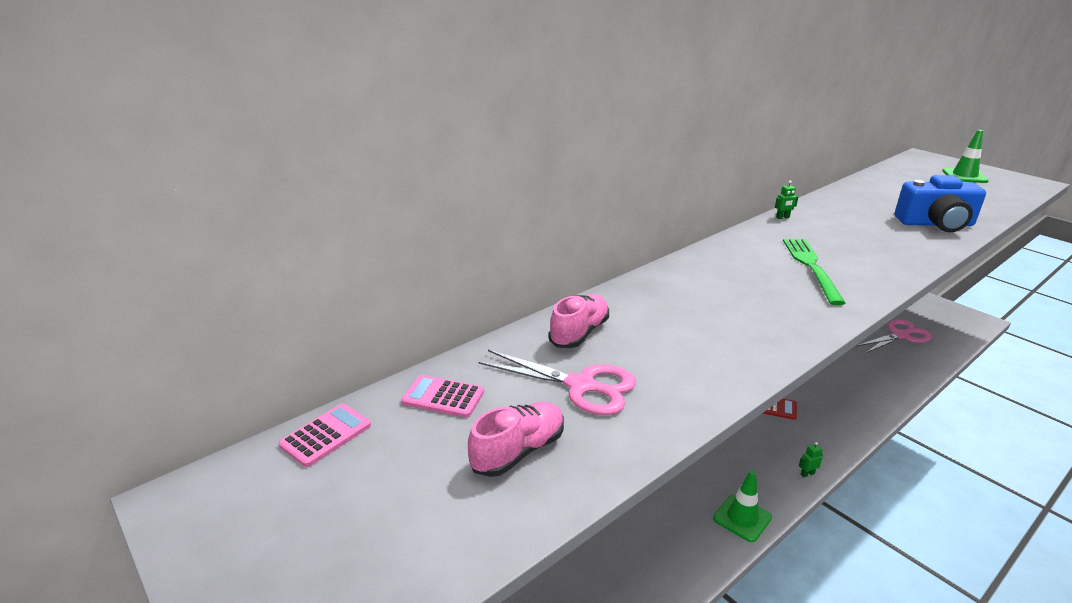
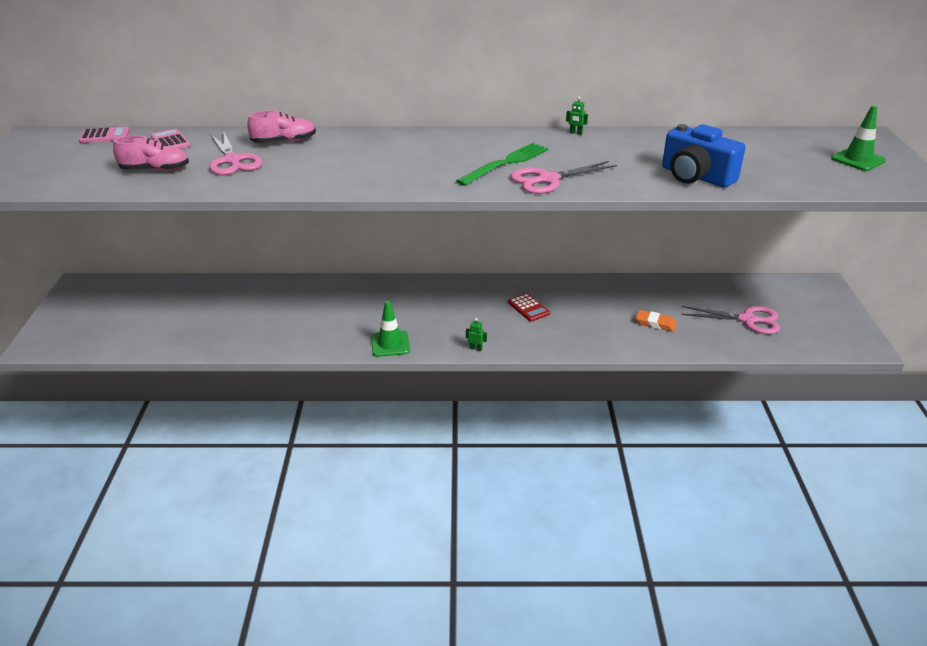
camera: 40 degrees right, 5 degrees up
none -> pink scissors [510,161,617,194]
none -> orange eraser [636,310,677,332]

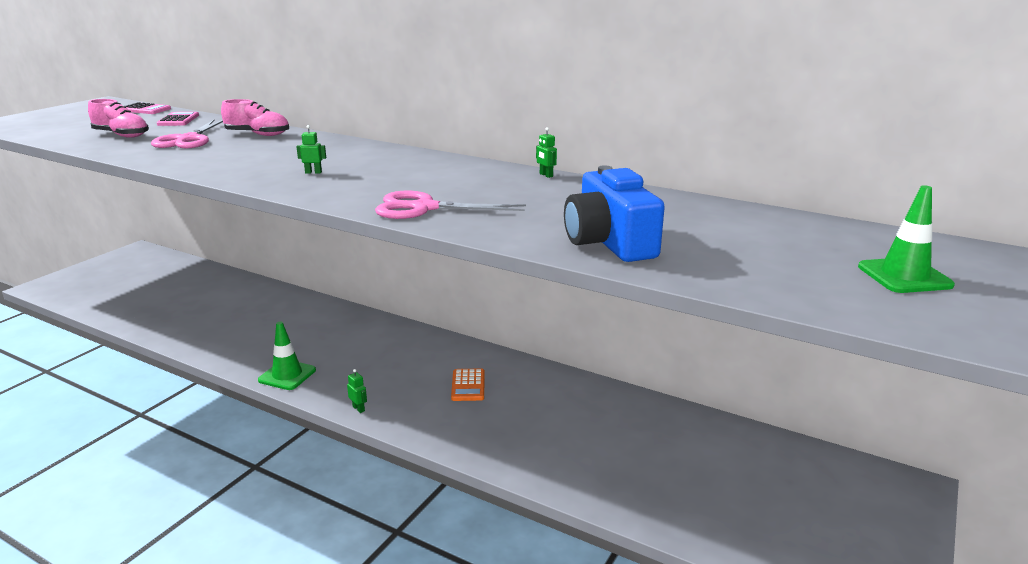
camera: 30 degrees right, 10 degrees down
green fork [456,143,548,186] -> none
red calculator [508,293,550,322] -> orange calculator [451,368,485,401]
orange eraser [636,310,677,332] -> none
pink scissors [681,306,780,334] -> none
none -> green robot [296,125,326,174]

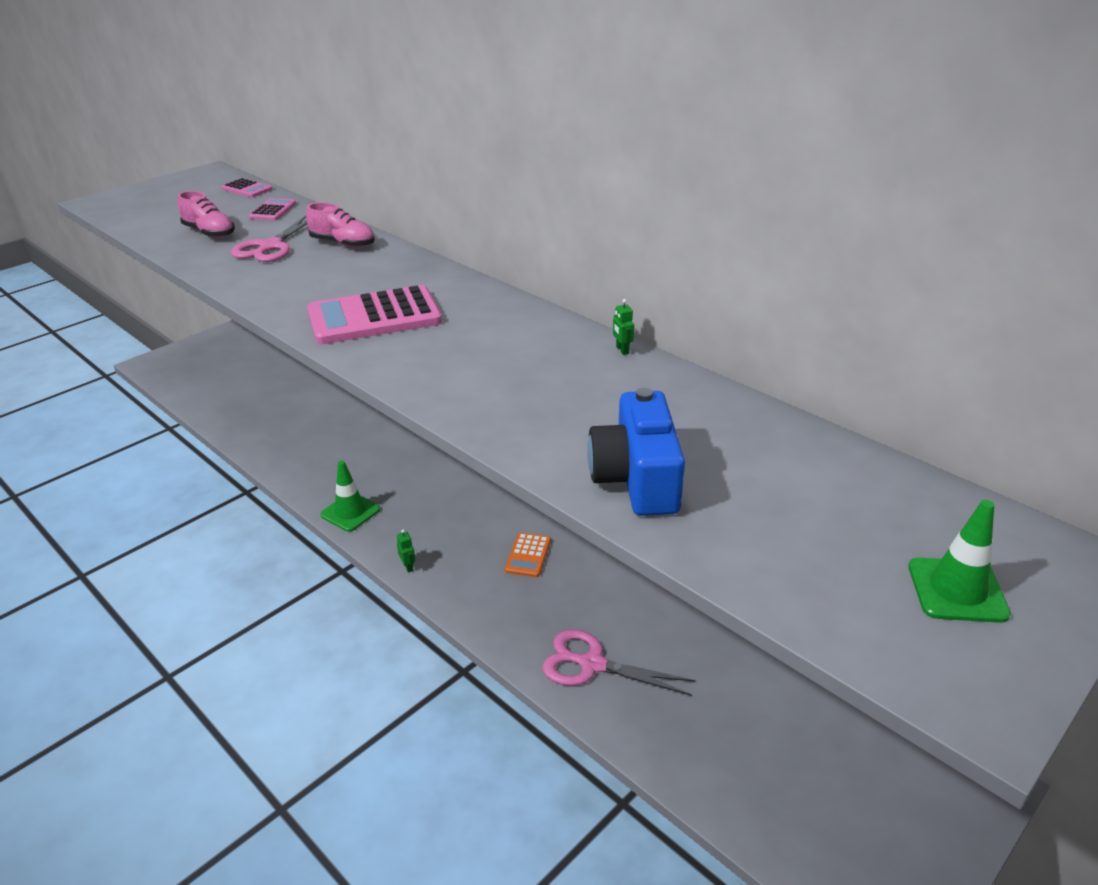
camera: 15 degrees right, 10 degrees up
green robot [296,125,326,174] -> pink calculator [307,285,442,344]
pink scissors [375,191,526,219] -> pink scissors moved to [543,630,696,696]

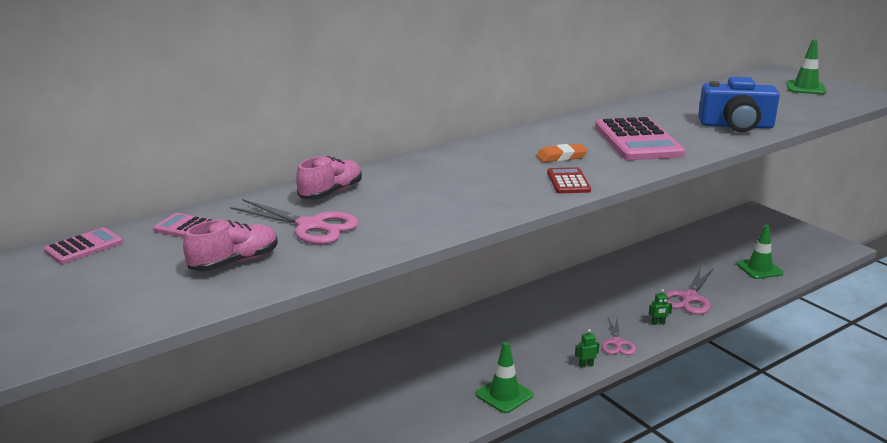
camera: 80 degrees left, 10 degrees down
pink calculator [307,285,442,344] -> pink calculator moved to [595,117,685,160]
orange calculator [505,532,551,577] -> none
green robot [613,299,634,355] -> green robot moved to [649,289,672,325]
none -> orange eraser [536,144,588,162]
none -> red calculator [547,167,591,193]
none -> pink scissors [602,318,636,355]
none -> green traffic cone [736,225,784,279]

